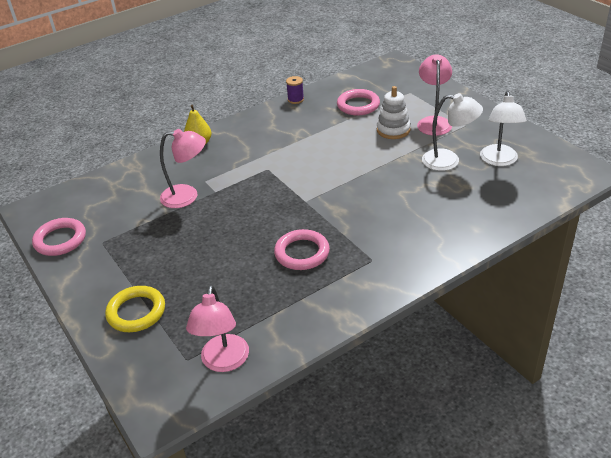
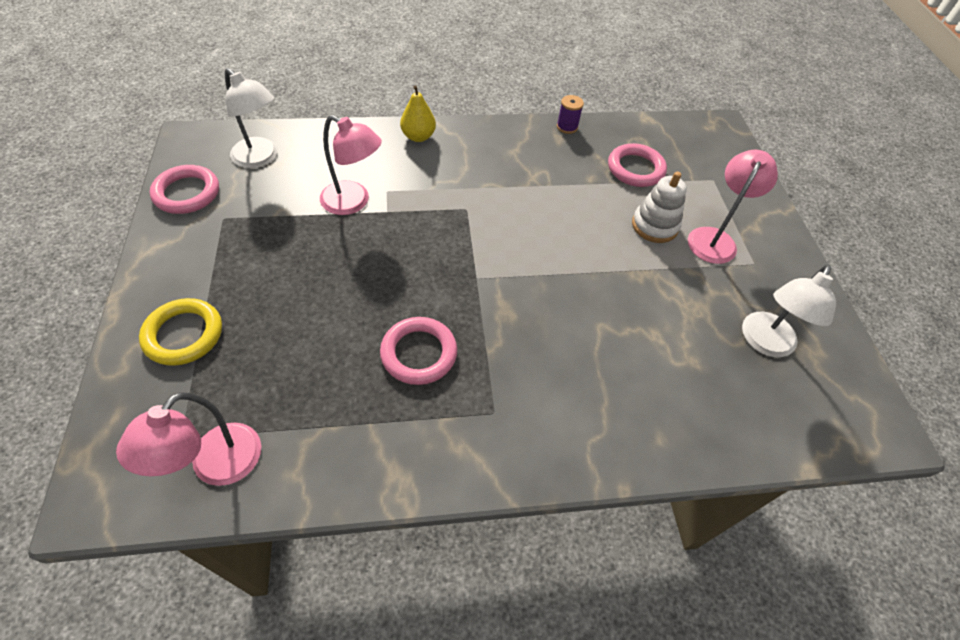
camera: 20 degrees right, 15 degrees up
white lamp [422,93,483,171] -> white lamp moved to [225,68,278,168]

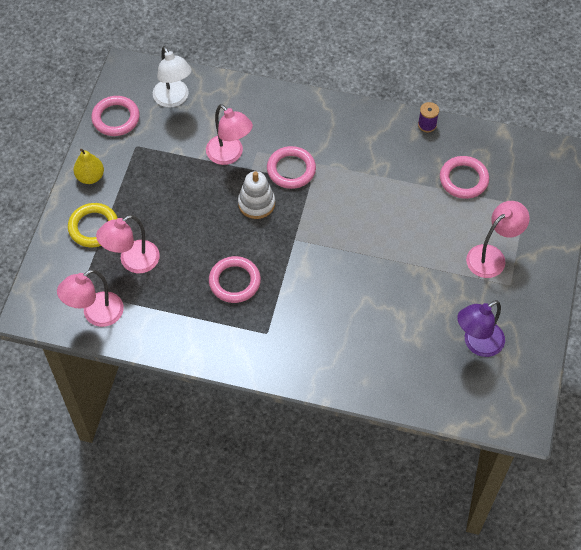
camera: 25 degrees right, 5 degrees up
yellow pear [400,85,436,142] -> yellow pear moved to [74,149,104,184]
white stacking toy [632,172,687,243] -> white stacking toy moved to [238,171,275,219]
white lamp [742,265,836,357] -> purple lamp [457,300,505,357]
none -> pink lamp [96,215,160,273]
none -> pink ring [267,146,316,189]

